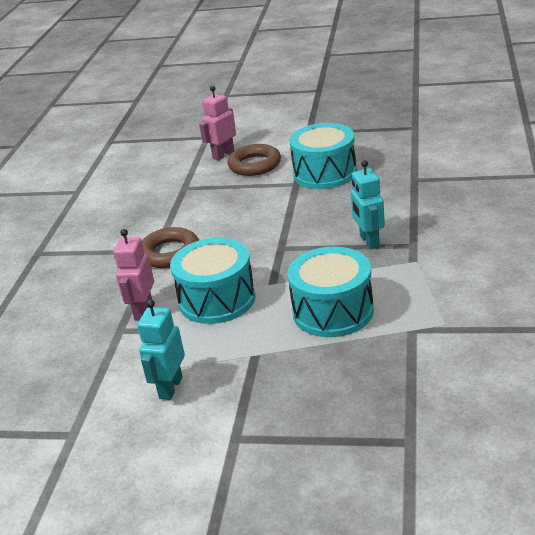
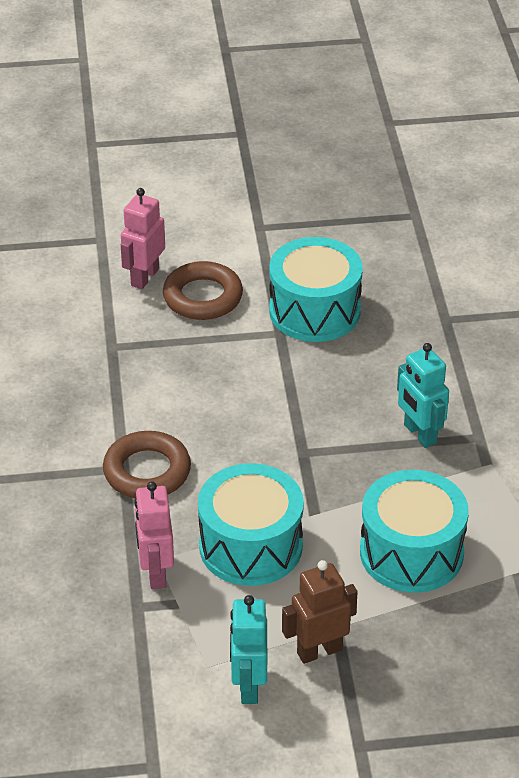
camera: 20 degrees left, 10 degrees up
none -> brown robot [282,560,357,664]

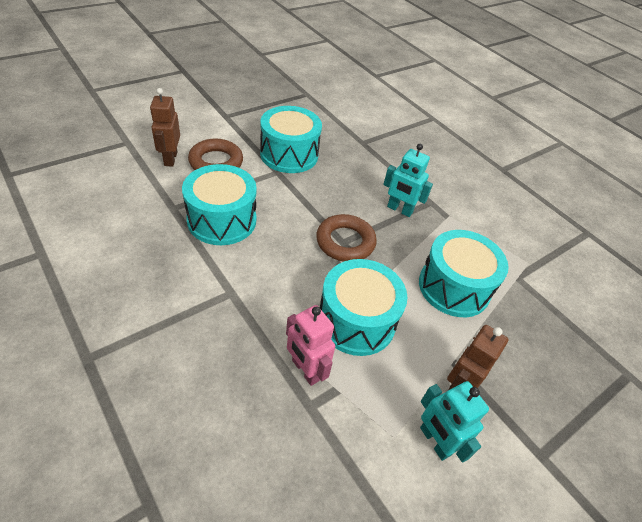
camera: 35 degrees left, 5 degrees up
brown ring [103,431,191,498] -> brown ring moved to [316,214,377,262]
pink robot [121,188,165,289] -> brown robot [150,88,180,167]
none -> turquoise drum [182,164,257,245]

